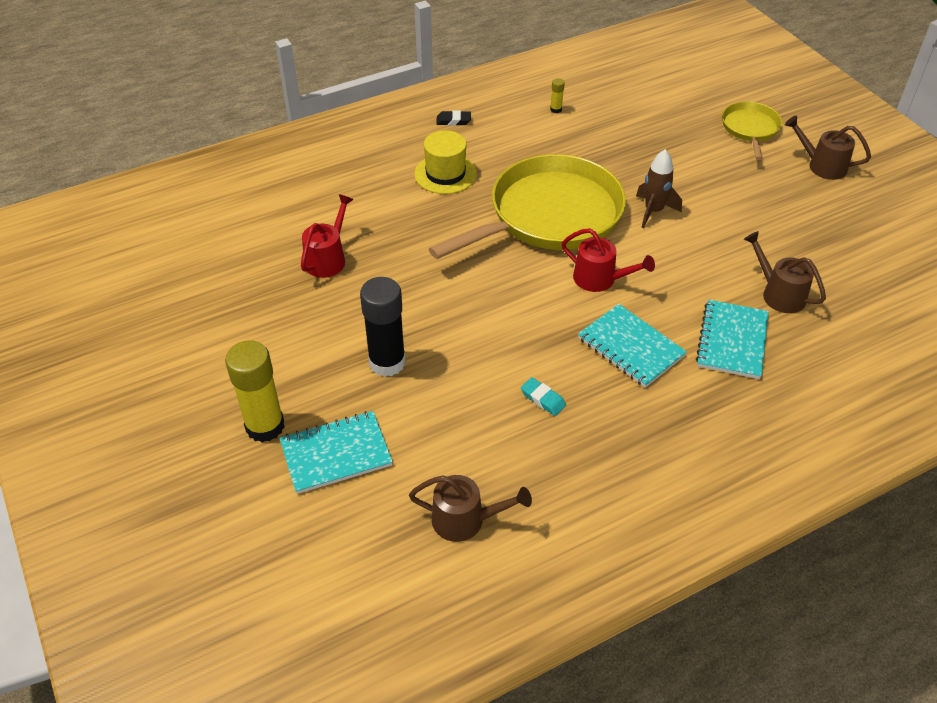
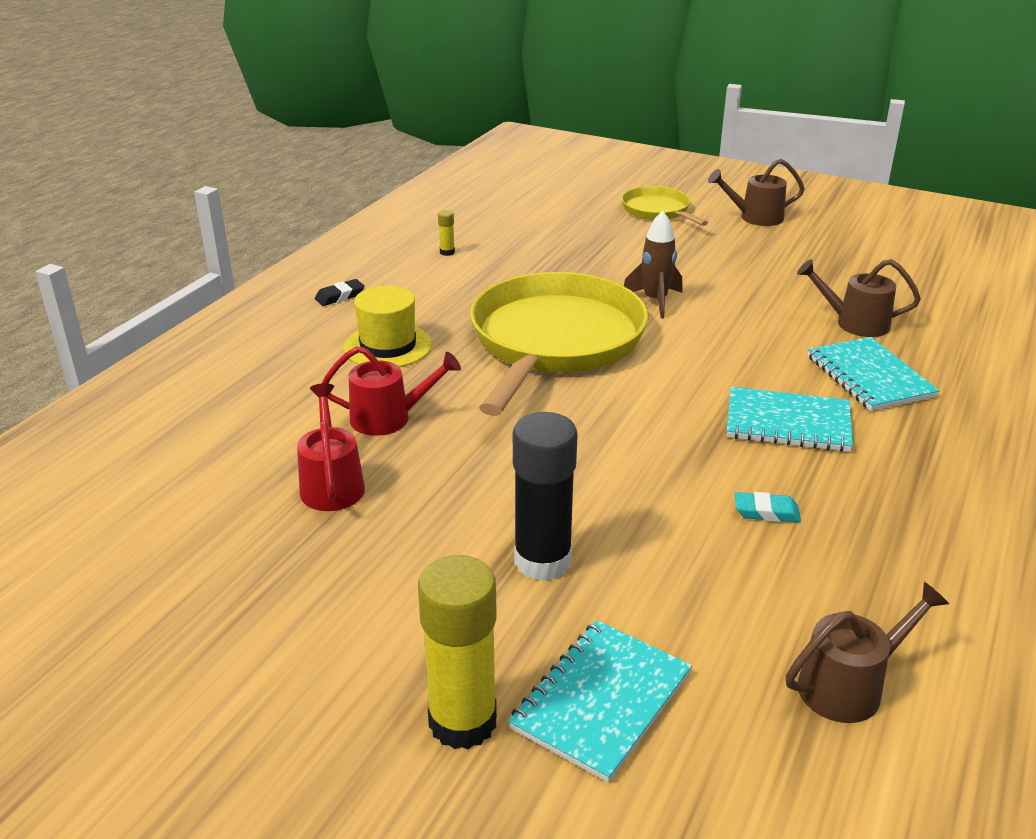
camera: 35 degrees left, 15 degrees down
red watering can [561,228,655,292] -> red watering can moved to [322,346,461,436]

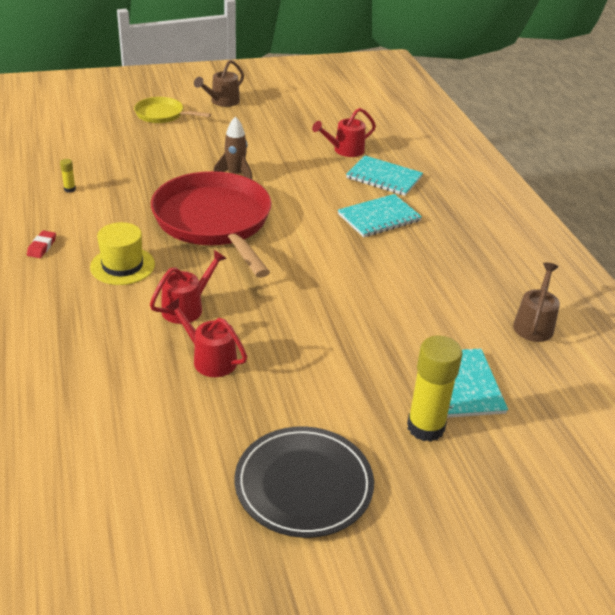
camera: 45 degrees left, 5 degrees up
black eraser [315,279,365,306] -> red eraser [27,231,56,258]
yellow pan [470,272,649,416] -> red pan [151,171,272,278]
black glue stick [513,412,578,581] -> none
turquoise eraser [735,492,801,522] -> none
brown watering can [797,259,921,337] -> red watering can [312,108,376,157]
none -> black plate [235,427,374,538]

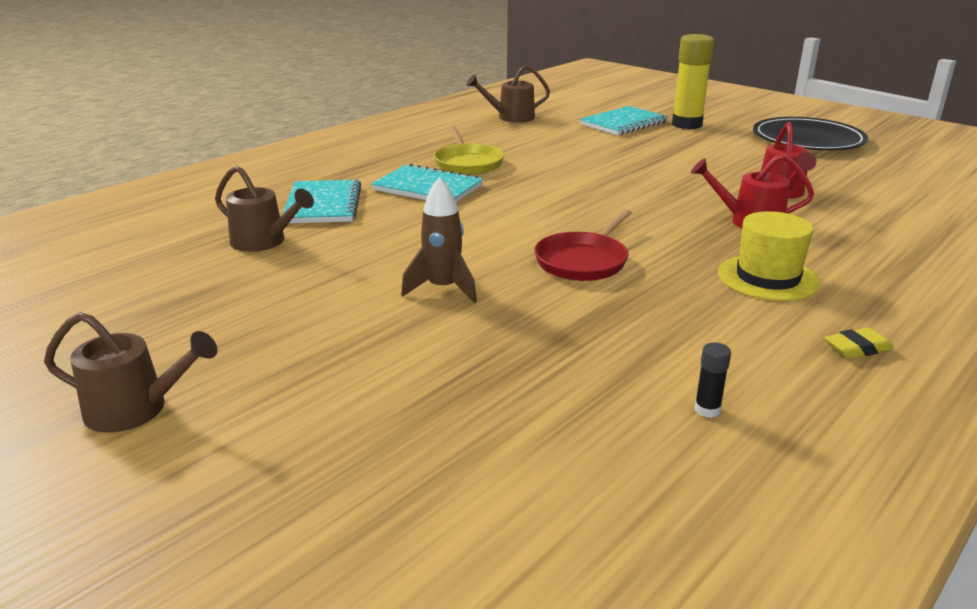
camera: 120 degrees left, 10 degrees down
red eraser [27,231,56,258] -> yellow eraser [824,327,893,359]
yellow glue stick [60,159,76,193] -> black glue stick [694,342,731,418]
yellow pan [134,97,211,123] -> yellow pan moved to [434,126,504,175]
red pan [151,171,272,278] -> red pan [534,209,632,281], size x0.49
red watering can [312,108,376,157] -> brown watering can [215,165,314,252]

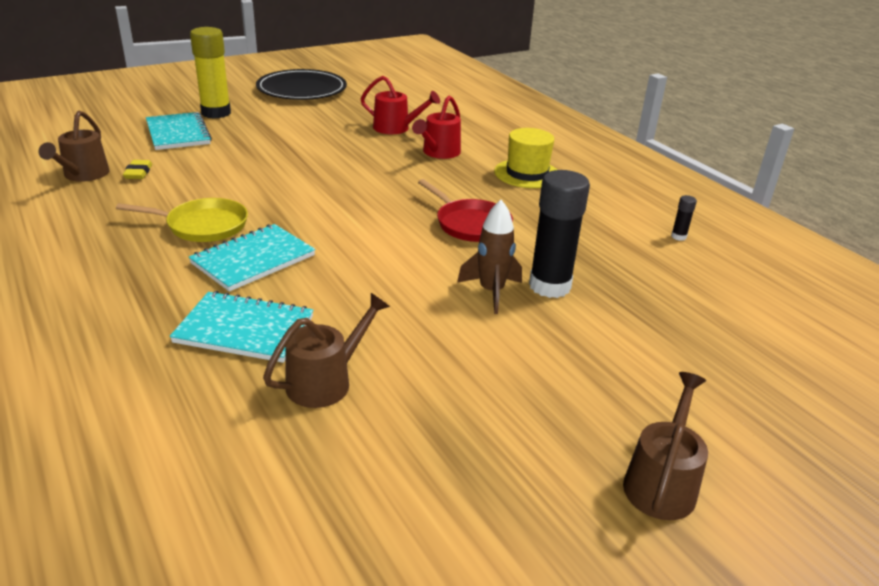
camera: 75 degrees left, 5 degrees up
yellow eraser [824,327,893,359] -> yellow eraser moved to [123,160,152,179]
none -> black glue stick [529,170,590,298]

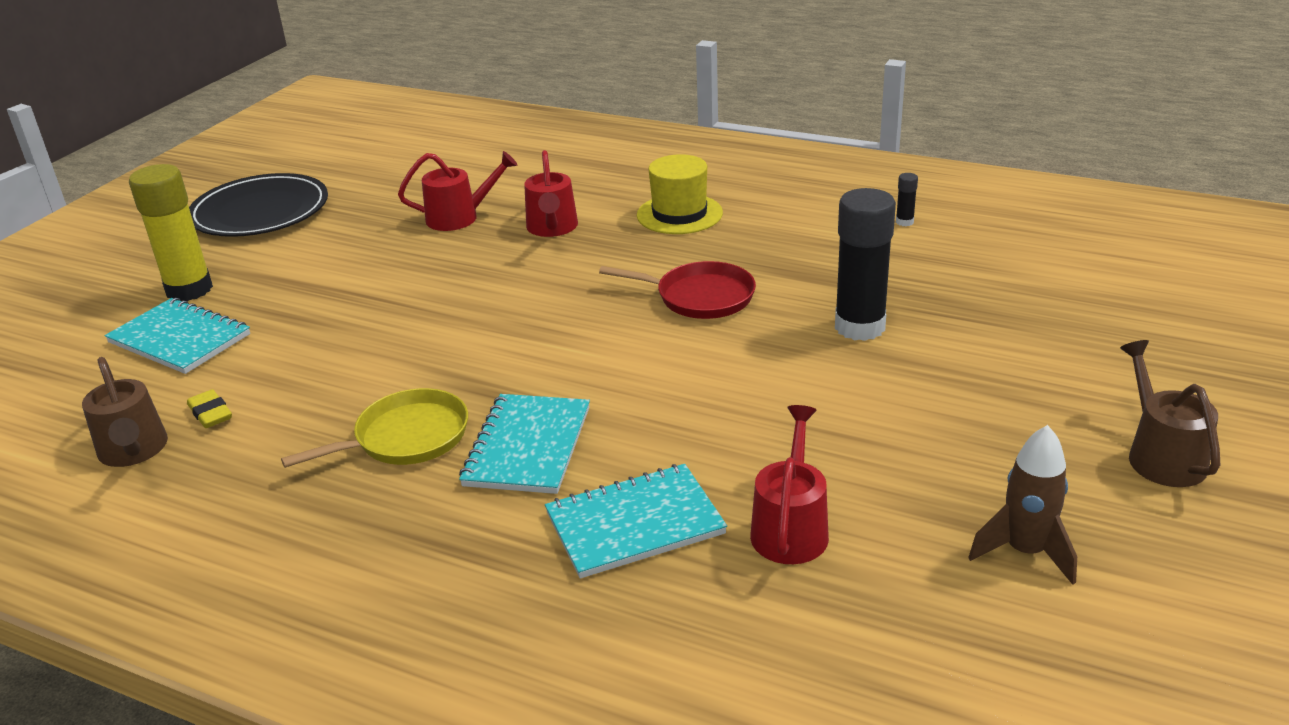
camera: 30 degrees left, 0 degrees up
brown watering can [263,293,390,408] -> red watering can [750,405,829,564]
brown rocket [457,200,522,314] -> brown rocket moved to [968,425,1077,585]

